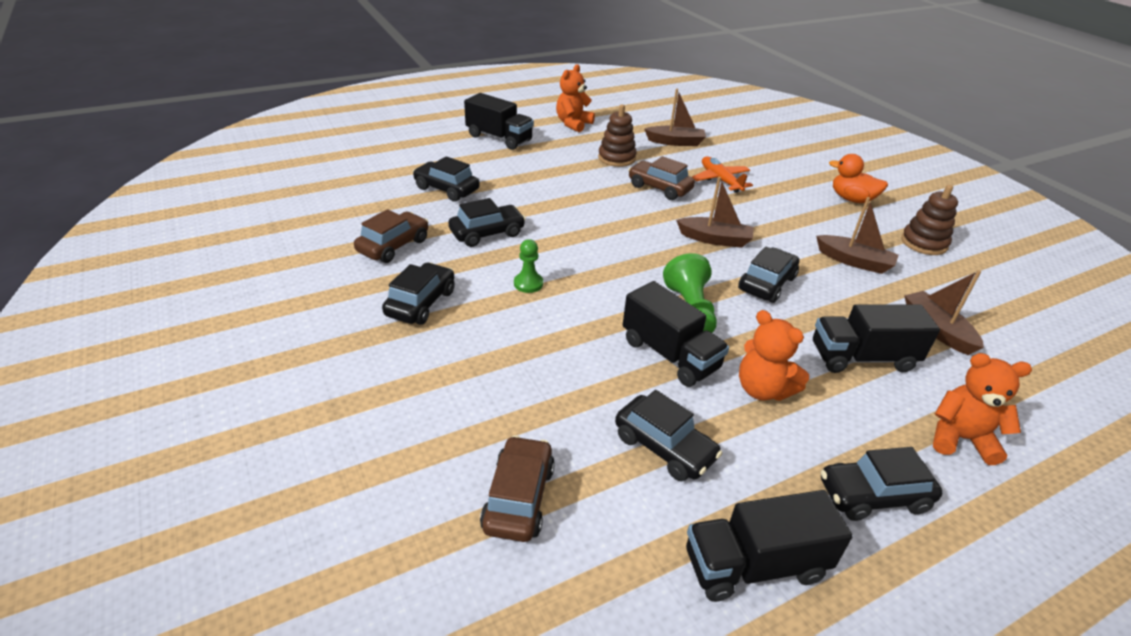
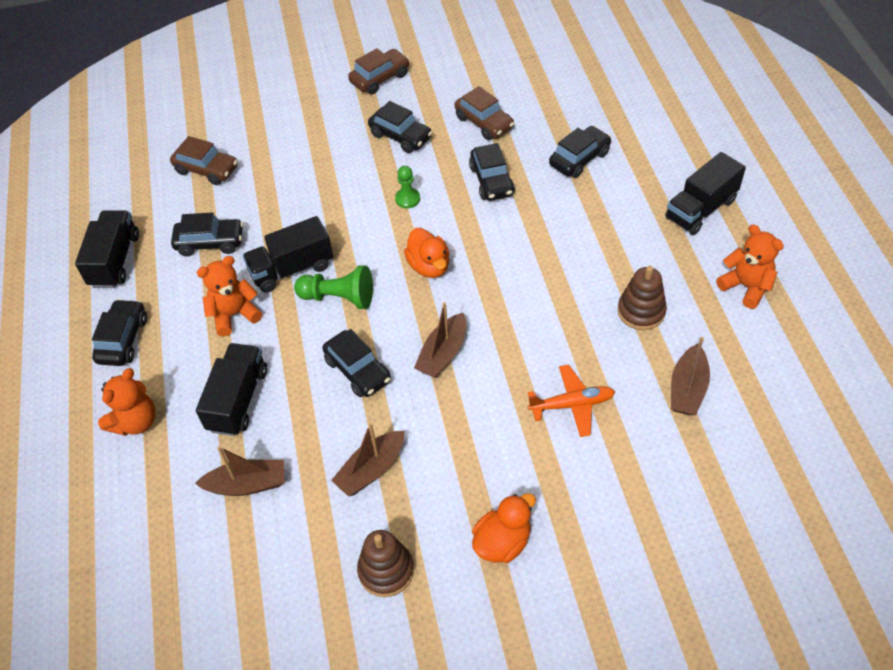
camera: 110 degrees right, 15 degrees up
black car [615,390,722,481] -> black car turned 150 degrees counterclockwise [171,212,243,256]
brown car [628,156,695,200] -> brown car moved to [348,48,410,94]
none -> orange duck [404,228,449,278]

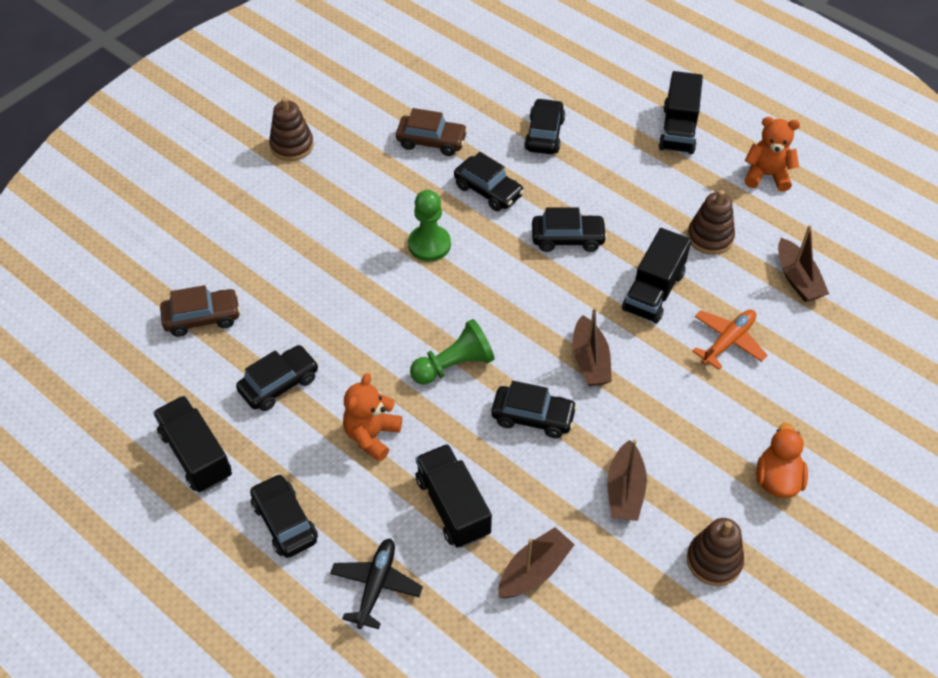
camera: 40 degrees left, 0 degrees up
orange teddy bear [98,368,156,436] -> black plane [330,538,423,629]
black truck [242,216,333,293] -> black truck moved to [622,228,691,323]
brown car [348,48,410,94] -> brown stacking toy [269,97,314,161]
black car [368,101,432,153] -> black car moved to [532,208,607,252]
green pawn [395,166,420,208] -> green pawn [408,190,451,262], size x1.59
orange duck [404,228,449,278] -> none

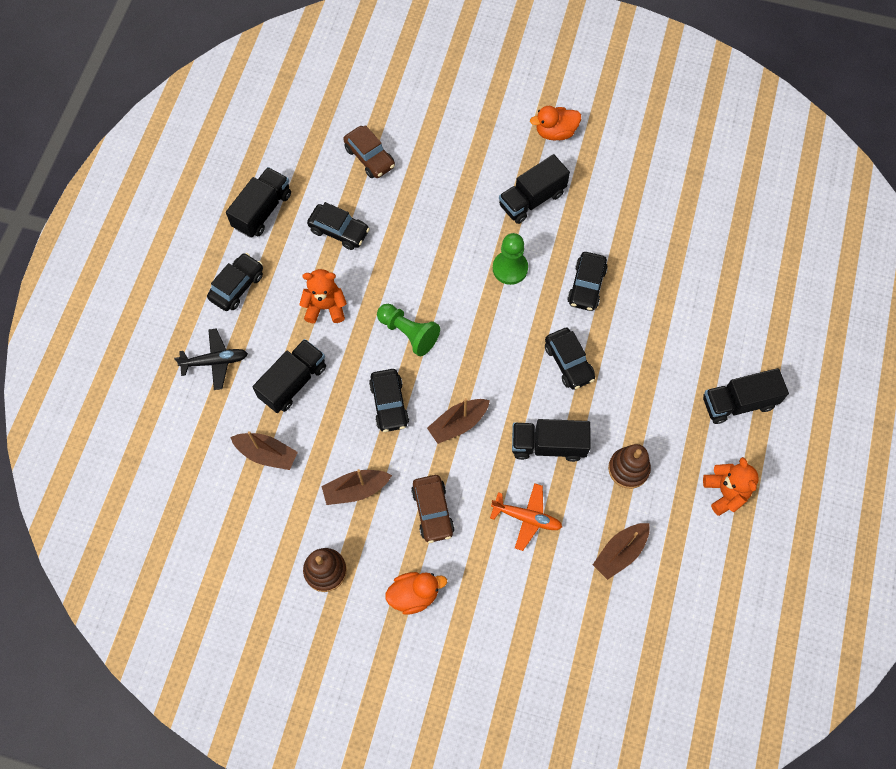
camera: 65 degrees right, 15 degrees up
brown stacking toy [269,97,314,161] -> orange duck [530,106,581,140]
brown car [396,108,468,156] -> brown car moved to [411,475,455,543]
black car [524,98,565,154] -> none
none -> black truck [499,154,570,224]

